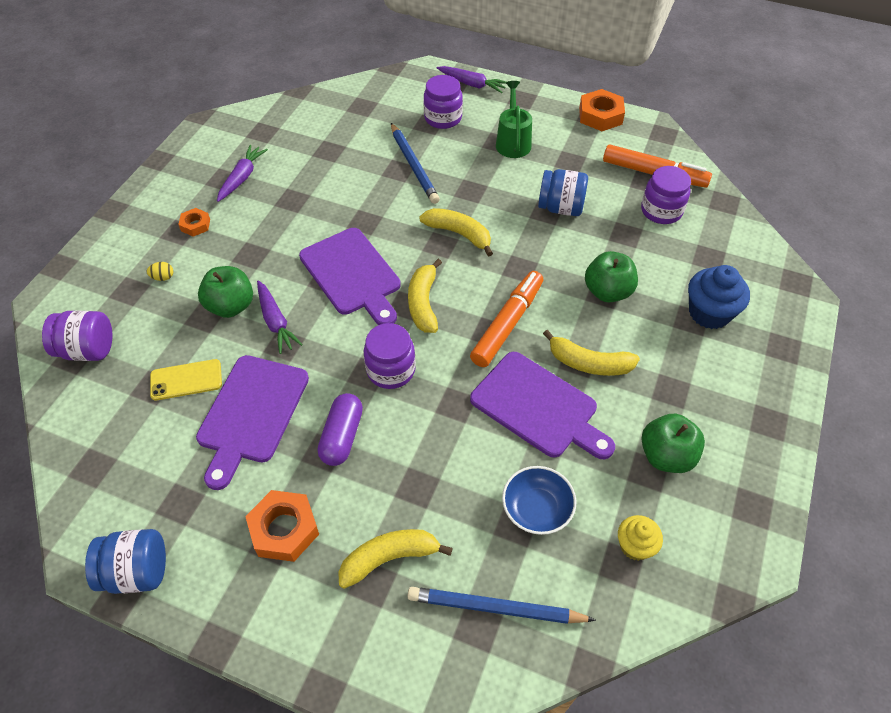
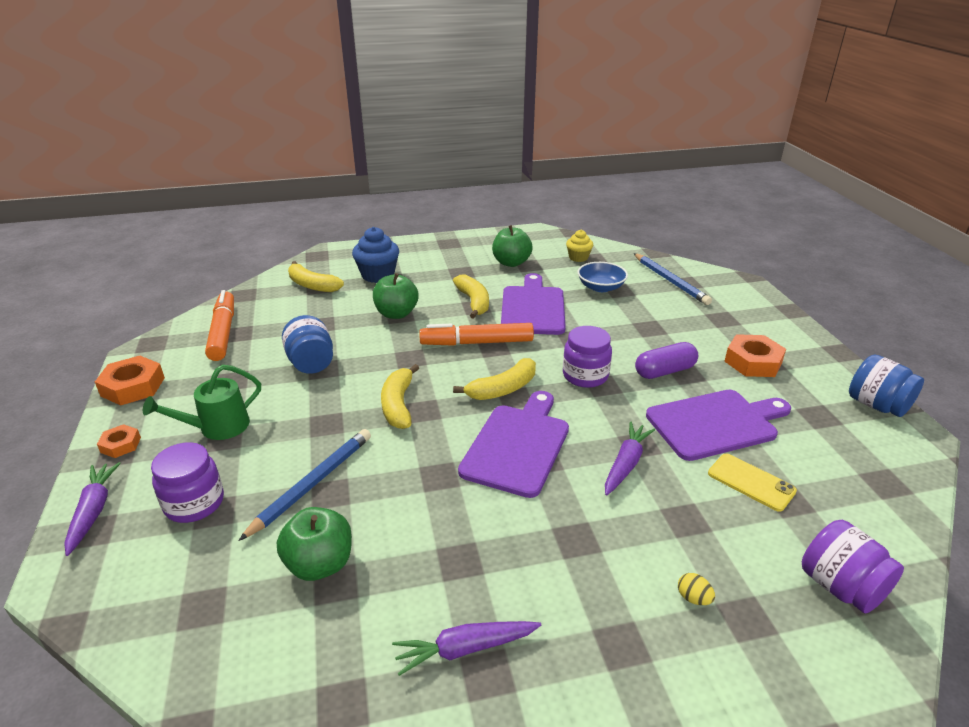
camera: 125 degrees left, 20 degrees down
orange nut [178,208,210,237] -> orange nut moved to [97,424,141,458]
green apple [198,266,253,318] -> green apple moved to [277,507,352,581]
yellow banana [339,529,453,589] -> yellow banana moved to [288,261,344,292]
purple jar [641,166,691,224] -> none

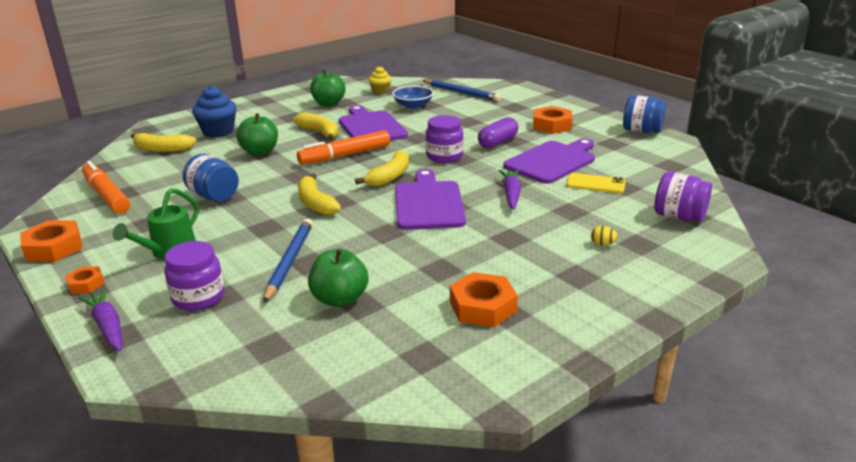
camera: 25 degrees left, 5 degrees down
purple carrot [392,621,541,676] -> orange nut [450,272,518,327]

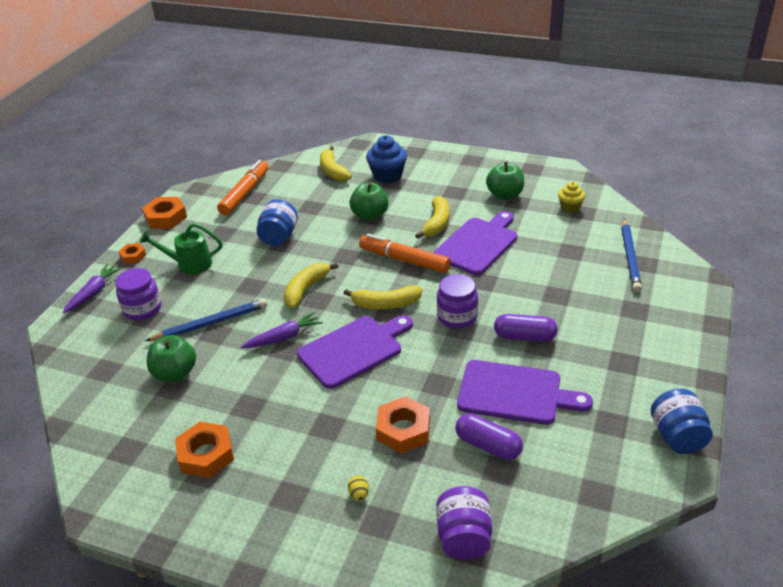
camera: 60 degrees right, 10 degrees up
blue bowl [392,86,434,109] -> none
purple carrot [499,170,521,210] -> purple carrot moved to [241,311,323,349]
orange nut [533,106,573,134] -> orange nut moved to [376,396,430,453]
yellow phone [566,173,626,193] -> purple capsule [455,414,523,460]

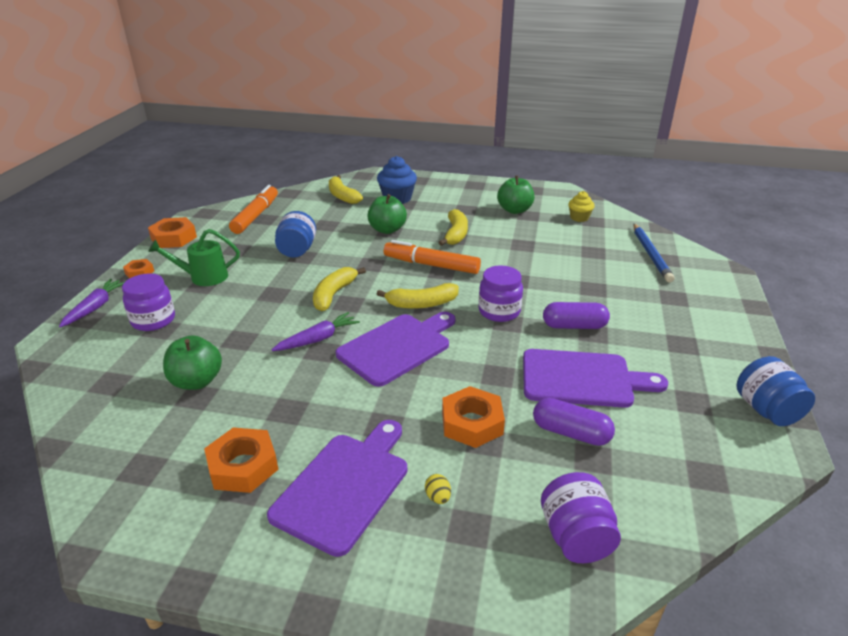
camera: 10 degrees left, 5 degrees down
blue pencil [145,299,267,341] -> none
purple cutting board [433,211,517,275] -> purple cutting board moved to [267,420,407,557]

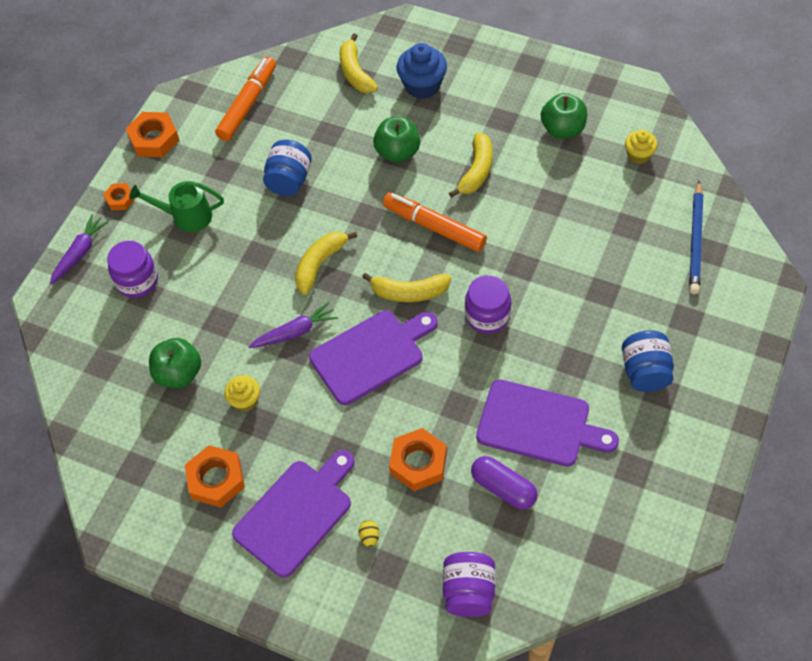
camera: 15 degrees right, 25 degrees up
purple capsule [543,302,610,329] -> none
blue jar [736,356,815,426] -> blue jar moved to [622,330,674,392]
none -> yellow cupcake [224,375,260,412]

